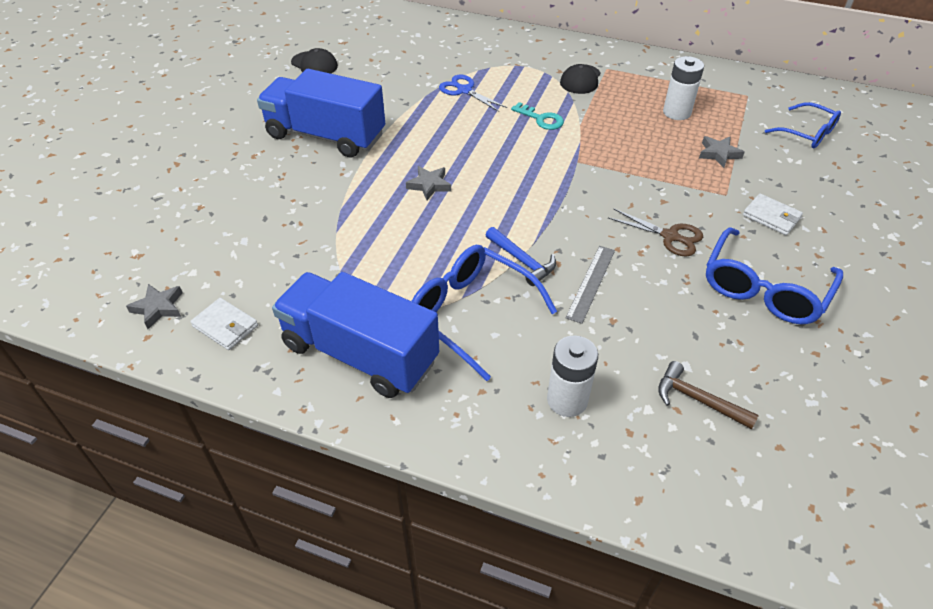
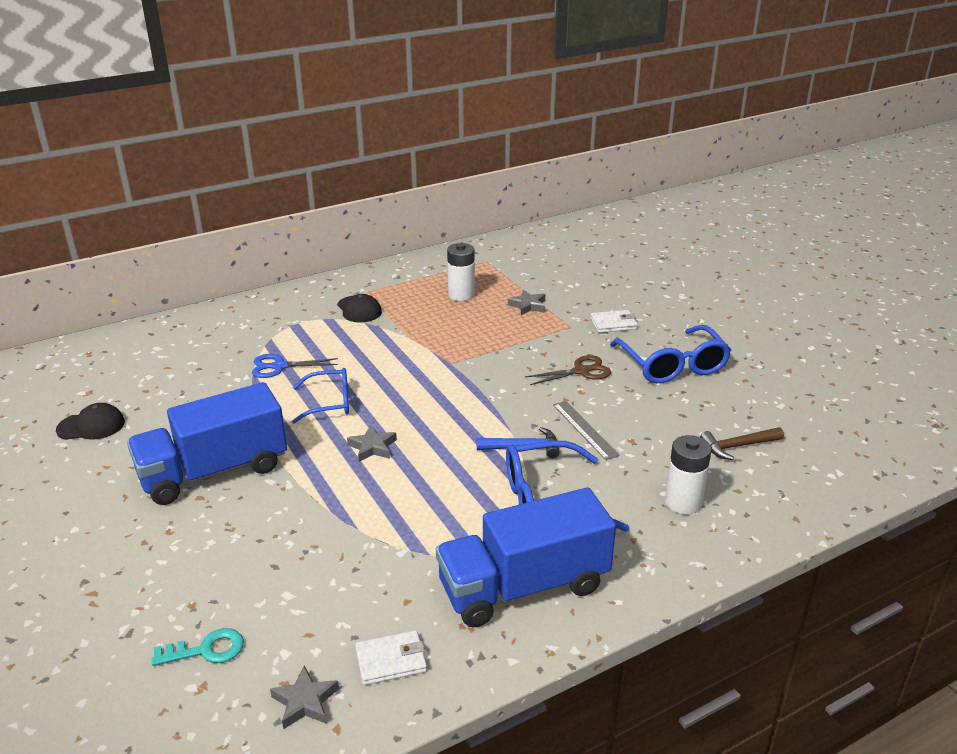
camera: 50 degrees left, 15 degrees down
turquoise key [511,102,564,130] -> turquoise key moved to [152,628,244,666]
blue glasses [765,102,841,148] -> blue glasses moved to [292,368,349,423]

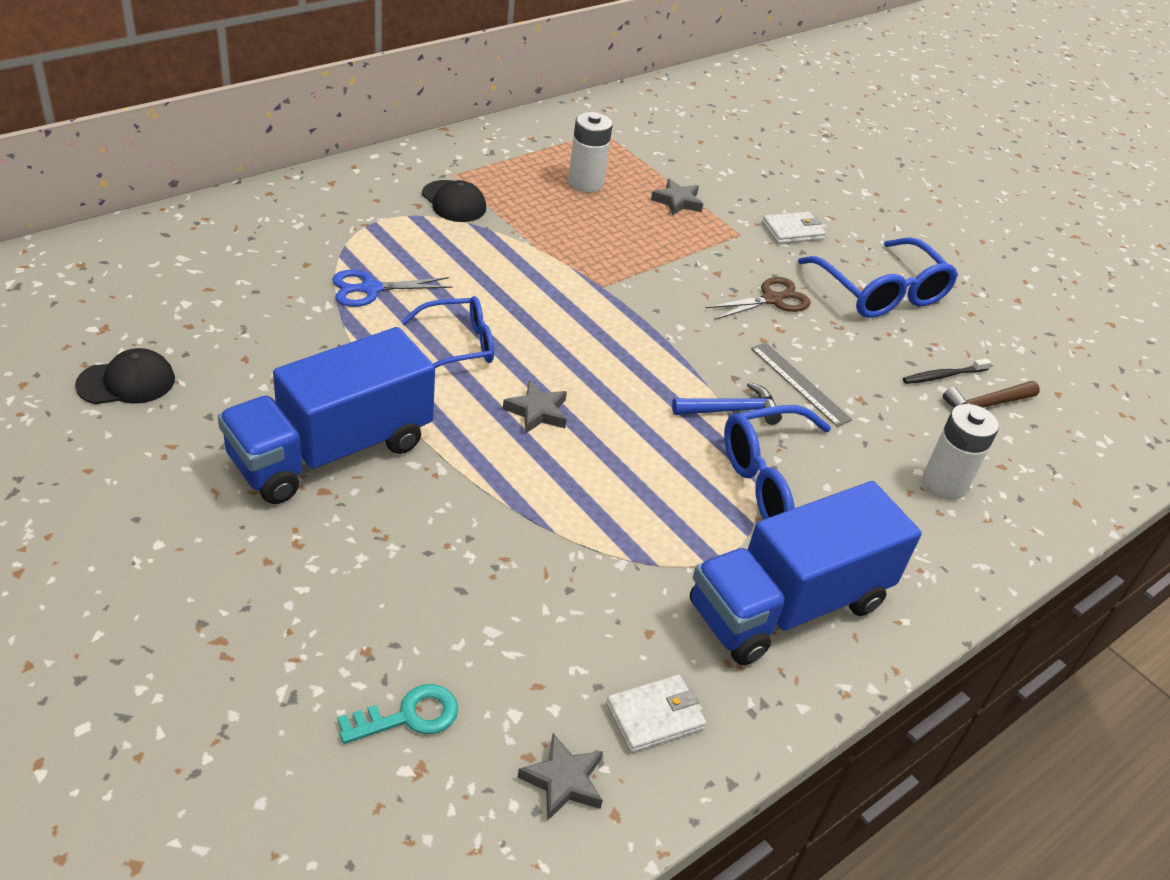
camera: 15 degrees left, 10 degrees up
none -> black toothbrush [903,358,991,384]

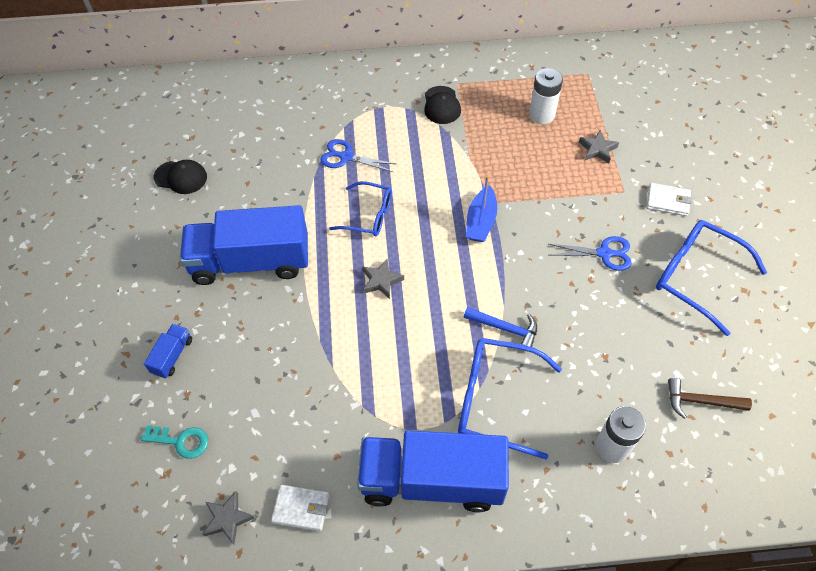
camera: 40 degrees right, 15 degrees up
brown scissors [705,277,811,320] -> blue scissors [549,236,632,271]
grey ruler [751,342,852,427] -> none
blue glasses [798,237,958,318] -> blue glasses turned 120 degrees clockwise [656,220,767,336]
black toothbrush [903,358,991,384] -> none
none -> blue truck [144,324,192,378]
none -> blue boat [466,176,497,242]

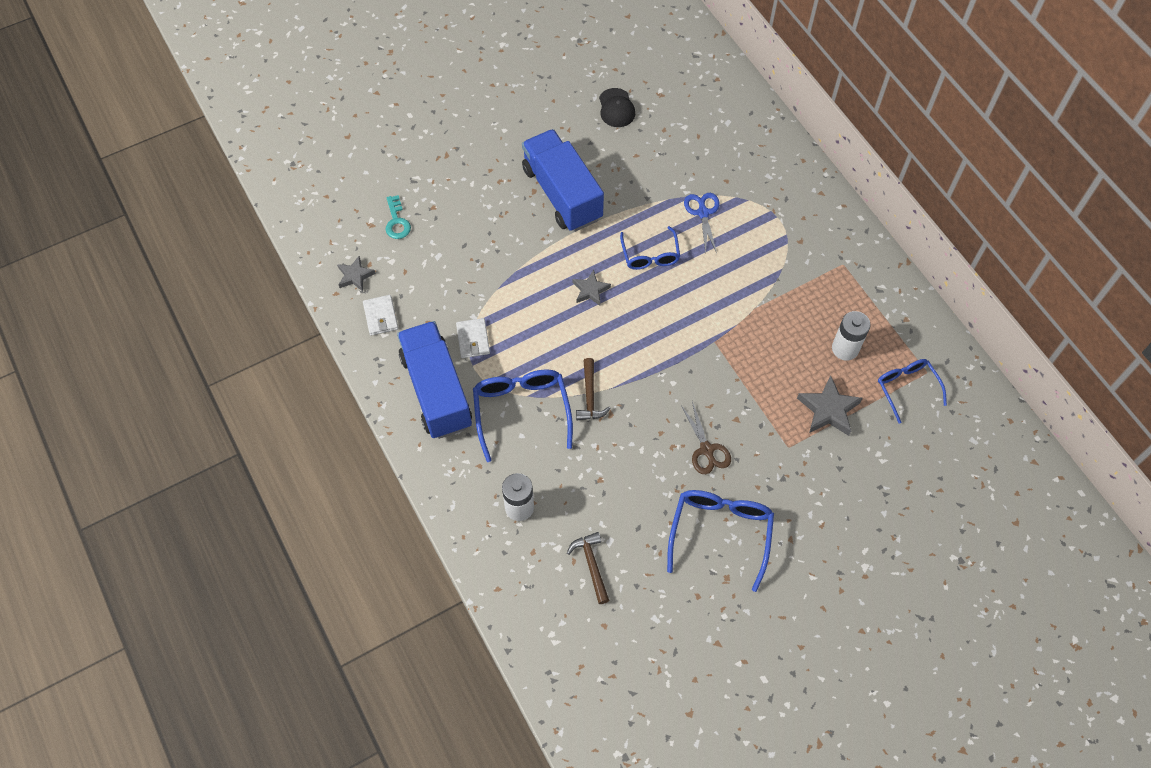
camera: 65 degrees right, 5 degrees up
blue truck [144,324,192,378] -> none
black cap [424,86,461,124] -> none
blue hammer [464,307,537,347] -> brown hammer [576,358,611,420]
blue boat [466,176,497,242] -> none
blue scissors [549,236,632,271] -> brown scissors [681,401,731,474]
grey star [579,130,619,163] -> grey star [797,375,863,436], size x1.56
white wallet [647,183,692,216] -> white wallet moved to [456,318,490,358]
none -> blue glasses [878,359,947,424]

